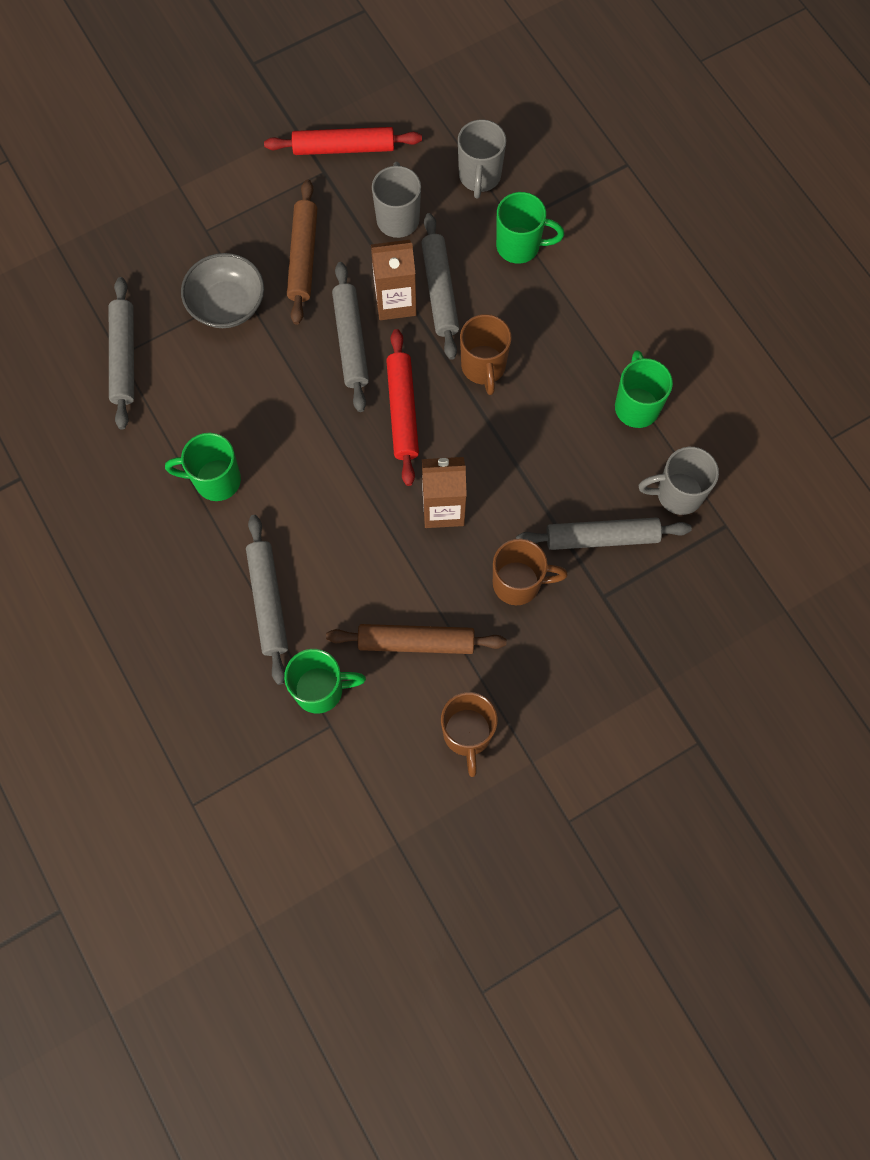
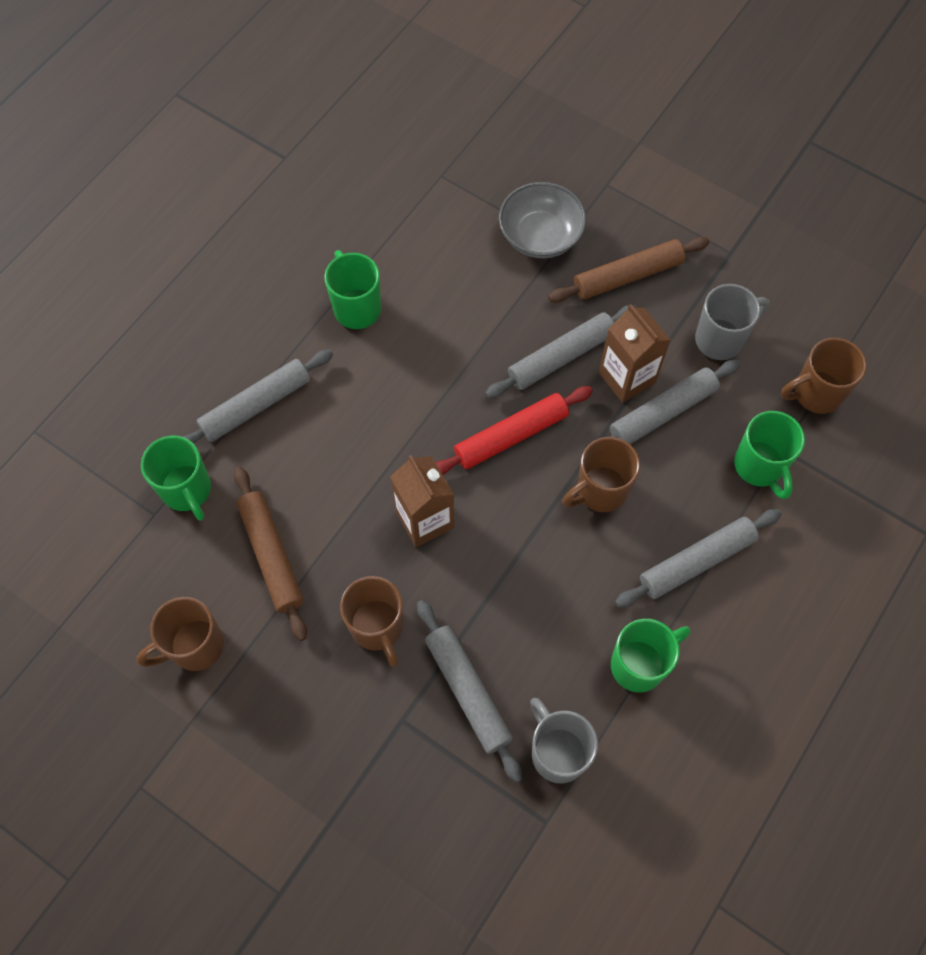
camera: 65 degrees right, 5 degrees down
grey rolling pin [109,277,134,430] -> grey rolling pin moved to [615,509,782,608]
red rolling pin [264,127,422,155] -> none
grey mug [458,119,506,199] -> brown mug [781,338,867,414]

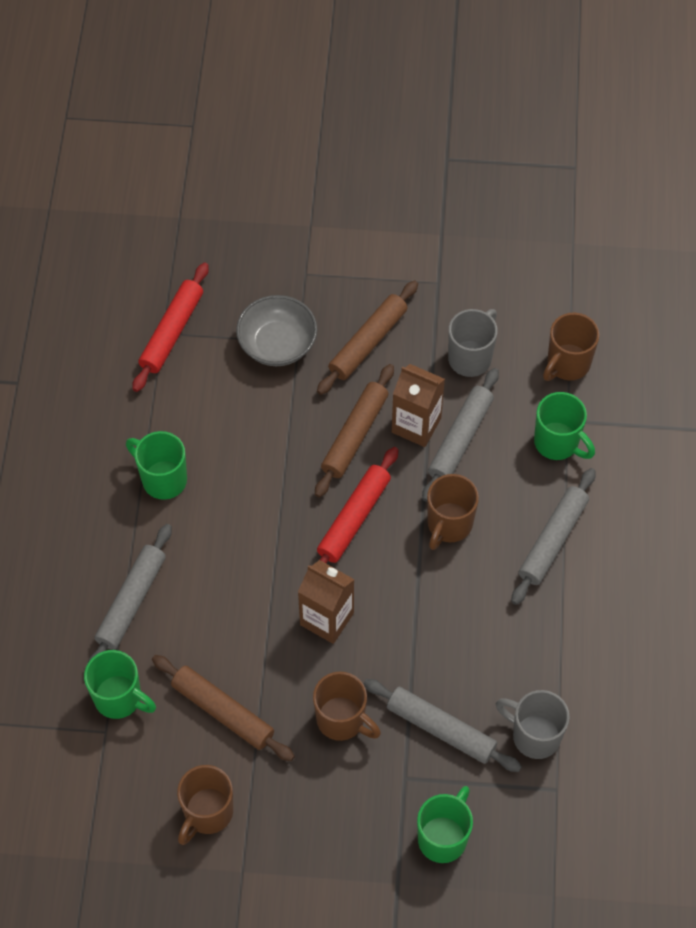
camera: 30 degrees left, 5 degrees down
grey rolling pin [485,305,637,399] -> brown rolling pin [315,364,394,498]
green mug [611,619,690,693] -> green mug moved to [417,786,473,863]
none -> red rolling pin [132,263,209,392]

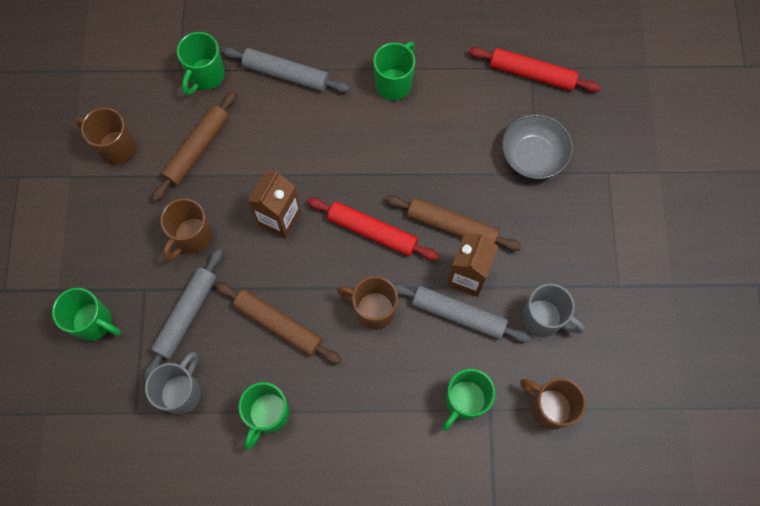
camera: 85 degrees right, 10 degrees up
brown rolling pin [317,280,418,395] -> brown rolling pin moved to [215,282,341,364]
grey rolling pin [511,468,596,605] -> none
none -> green mug [238,382,289,450]

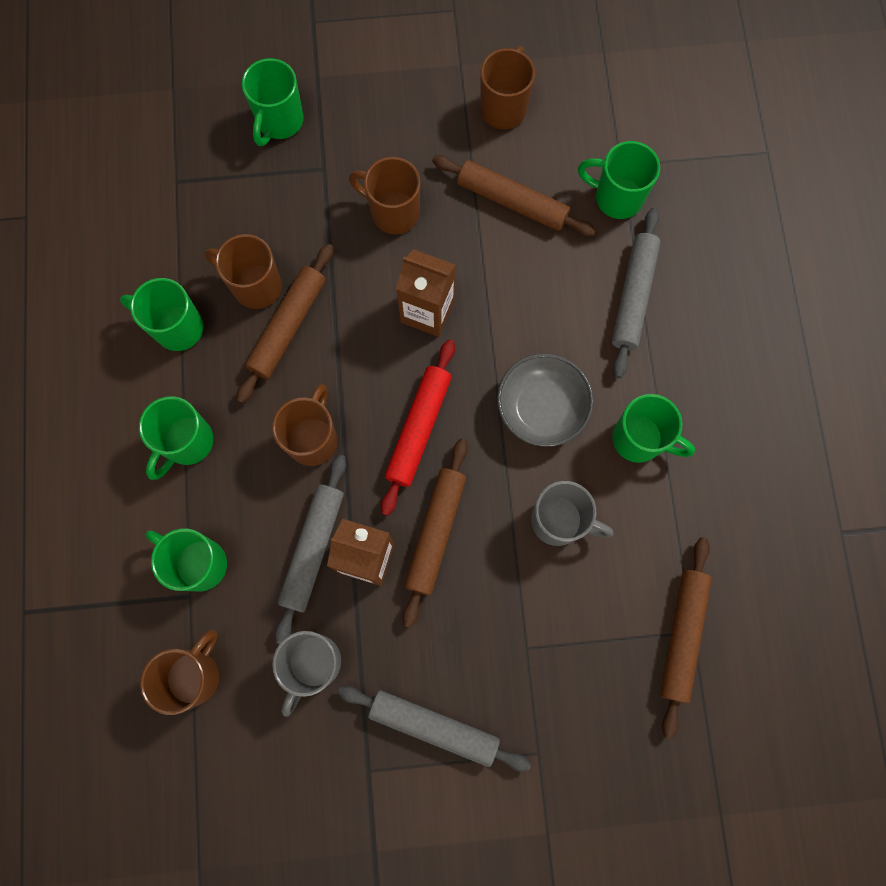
camera: 85 degrees right, 5 degrees up
grey rolling pin [144,248,223,380] -> grey rolling pin moved to [338,686,531,772]
grey mug [145,352,201,415] -> grey mug moved to [531,481,614,546]
red rolling pin [469,47,601,92] -> brown rolling pin [660,537,712,739]
grey bowl [502,114,573,179] -> grey bowl moved to [497,354,594,447]
none -> green mug [139,396,213,480]
none -> brown mug [204,234,282,309]

